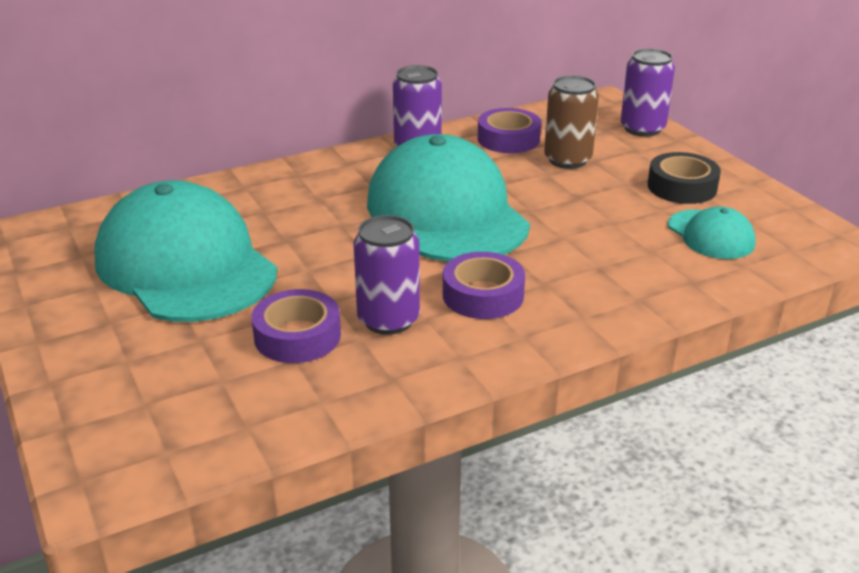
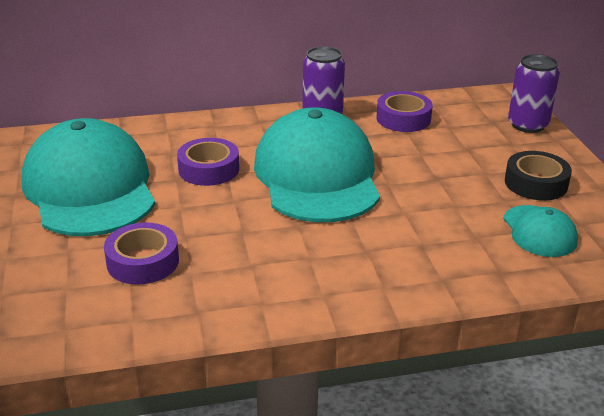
camera: 15 degrees right, 0 degrees up
purple can [354,215,420,335] -> none
purple tape [443,252,525,319] -> purple tape moved to [177,138,239,186]
brown can [544,75,599,169] -> none

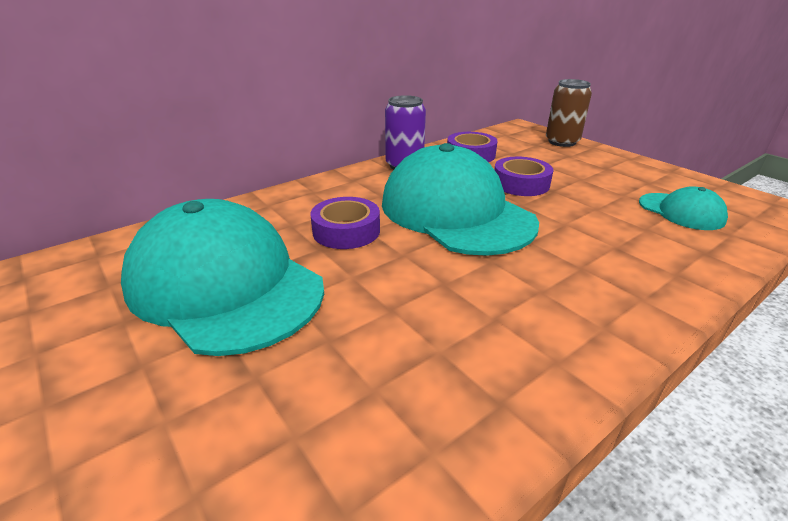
camera: 25 degrees left, 0 degrees up
purple tape [104,222,179,285] -> purple tape moved to [494,157,554,196]
black tape [505,151,572,200] -> none
purple can [508,54,560,133] -> brown can [546,79,592,147]

